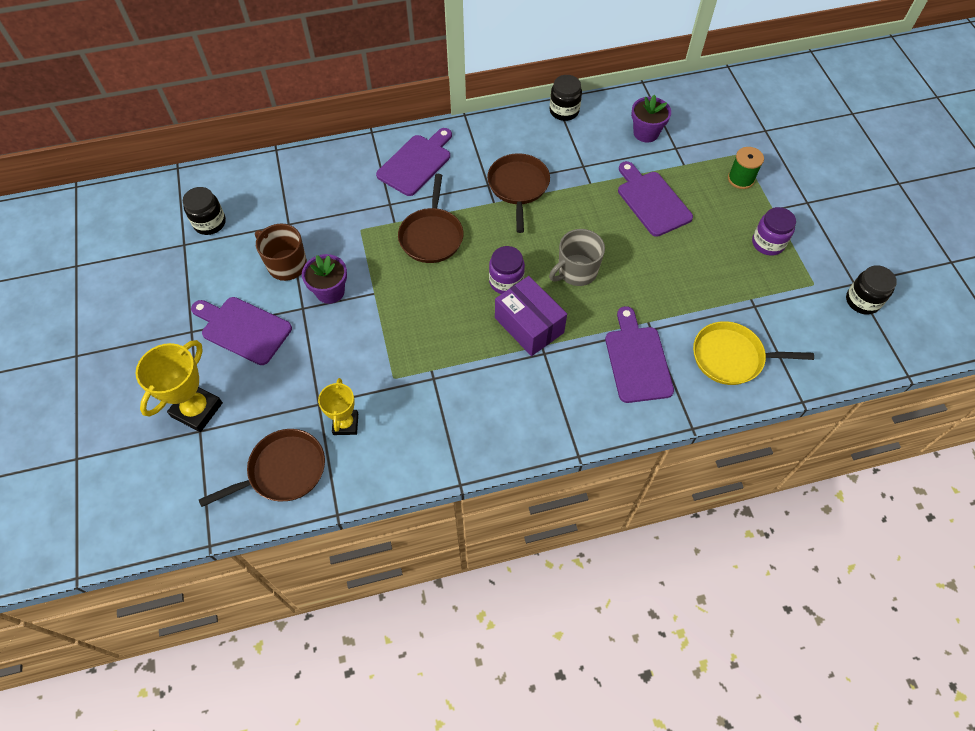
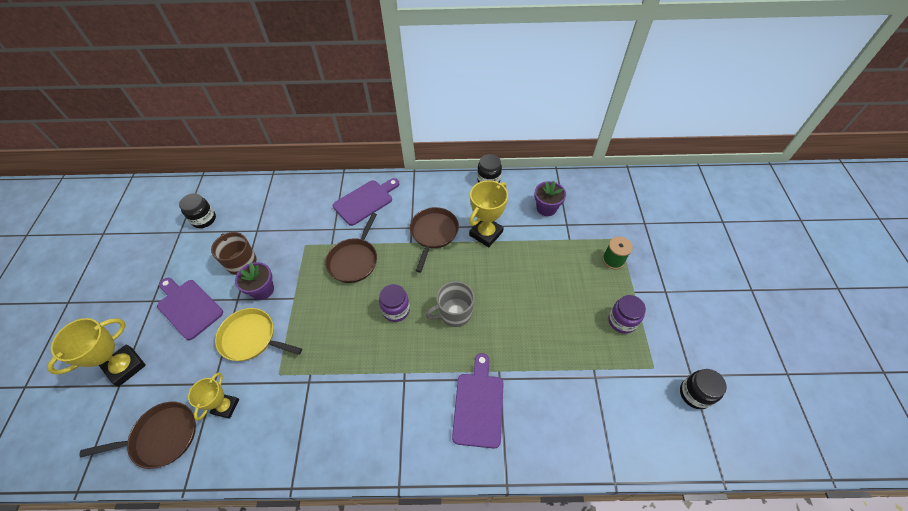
camera: 15 degrees right, 5 degrees down
purple box [495,276,567,356] -> none
purple cutting board [618,161,693,237] -> none
yellow pan [693,321,814,385] -> yellow pan moved to [215,308,302,361]
none -> yellow trophy [469,180,508,247]

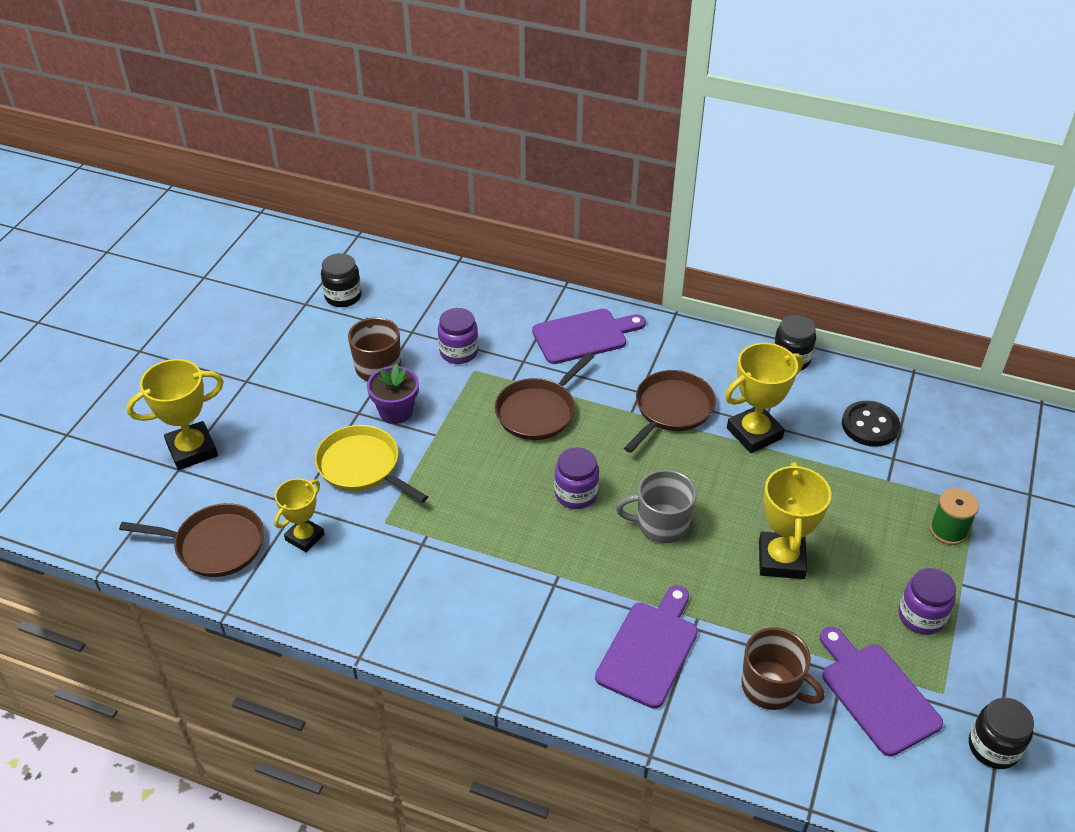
camera: 20 degrees right, 10 degrees down
purple cutting board [157,278,223,340] -> purple cutting board moved to [820,627,943,756]
purple flower pot [534,181,566,216] -> black button [842,401,900,447]
none -> purple jar [438,308,478,364]
none -> brown mug [741,627,825,710]
none -> yellow trophy [759,462,831,579]

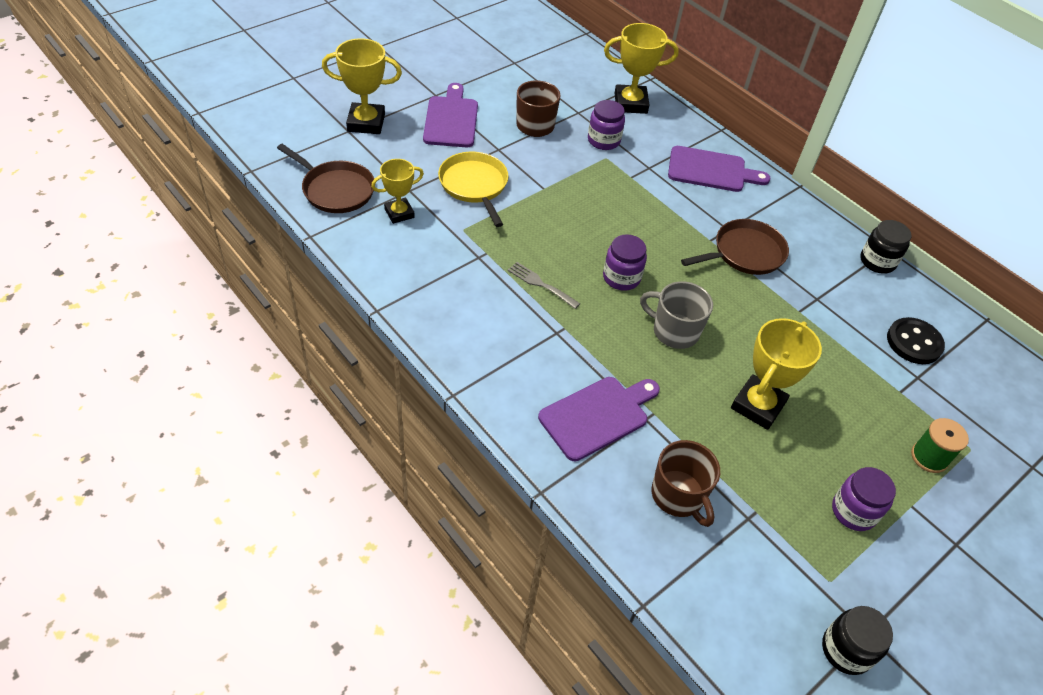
camera: 25 degrees right, 5 degrees up
black jar [321,253,362,307] -> none
purple flower pot [367,363,419,424] -> none
brown pan [495,352,594,440] -> none
yellow trophy [725,343,804,453] -> yellow trophy moved to [604,23,679,114]
purple cutting board [820,627,943,756] -> purple cutting board moved to [423,83,478,147]
none -> grey fork [508,262,580,309]

